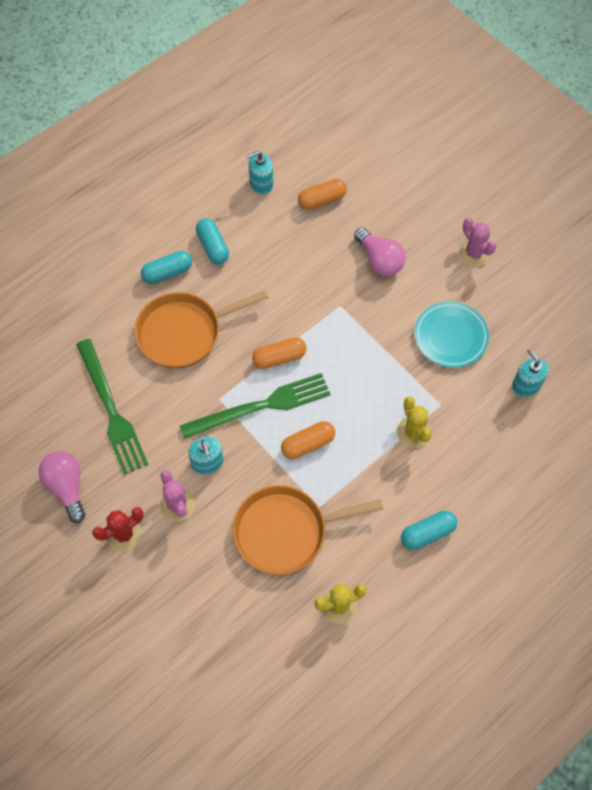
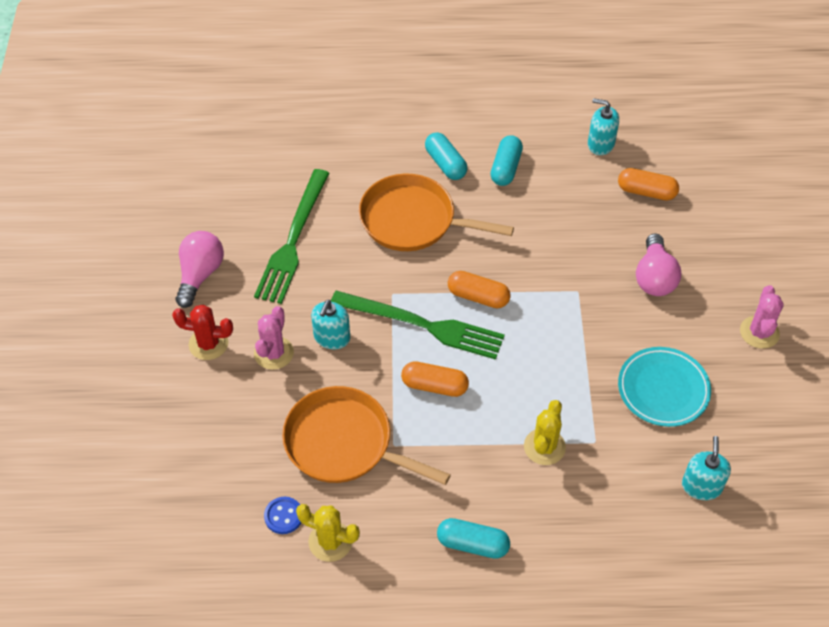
camera: 40 degrees right, 10 degrees down
turquoise capsule [141,251,192,284] -> turquoise capsule turned 45 degrees clockwise [425,132,467,180]
none -> blue button [264,497,301,534]

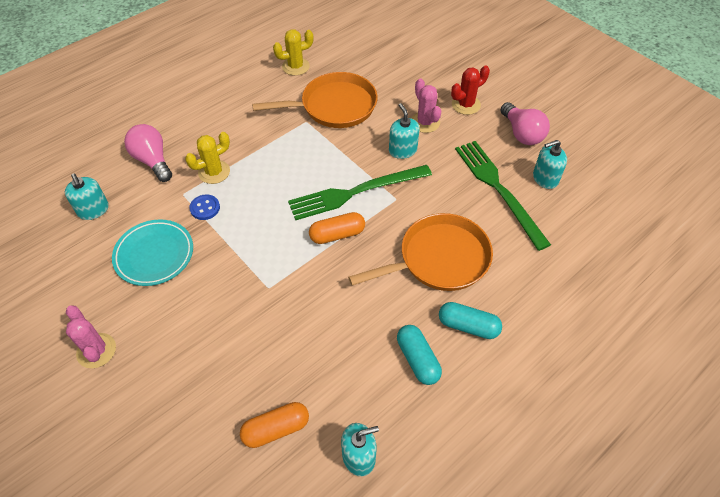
camera: 140 degrees right, 0 degrees up
blue button [264,497,301,534] -> blue button moved to [189,194,220,220]
orange capsule [401,361,469,397] -> none
turquoise capsule [437,518,510,559] -> none
yellow cactus [524,400,566,465] -> yellow cactus turned 75 degrees clockwise [185,132,230,184]
pink light bulb [636,233,681,296] -> pink light bulb moved to [124,124,172,182]
none -> turquoise soap dispenser [533,140,567,189]

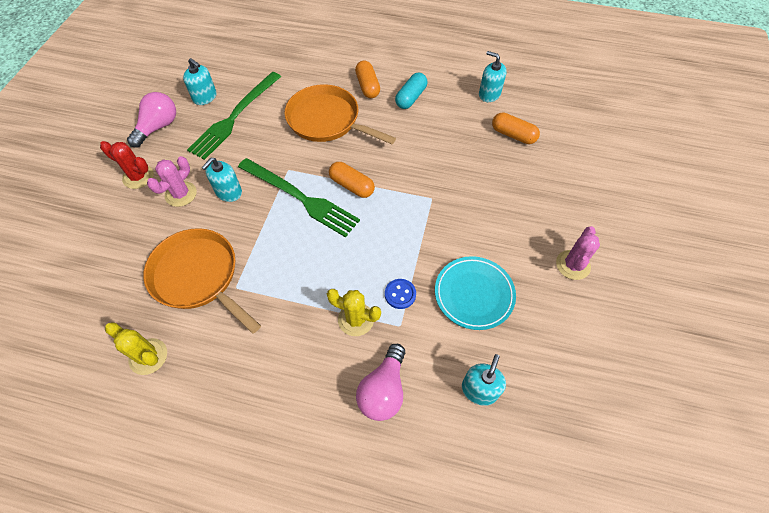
camera: 125 degrees left, 5 degrees up
turquoise capsule [439,302,502,339] -> orange capsule [355,61,380,98]

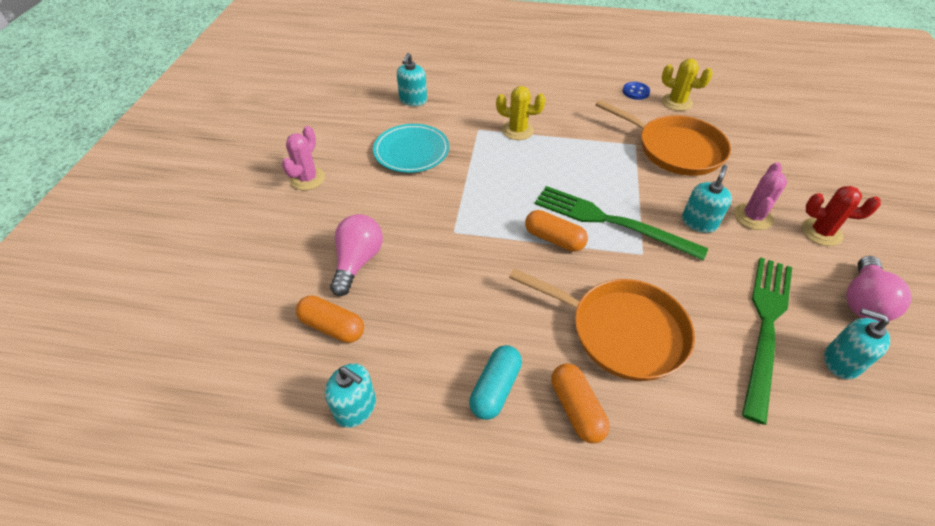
camera: 175 degrees right, 10 degrees down
pink light bulb [356,344,405,421] -> pink light bulb moved to [330,214,383,296]
blue button [385,279,416,309] -> blue button moved to [623,82,650,100]

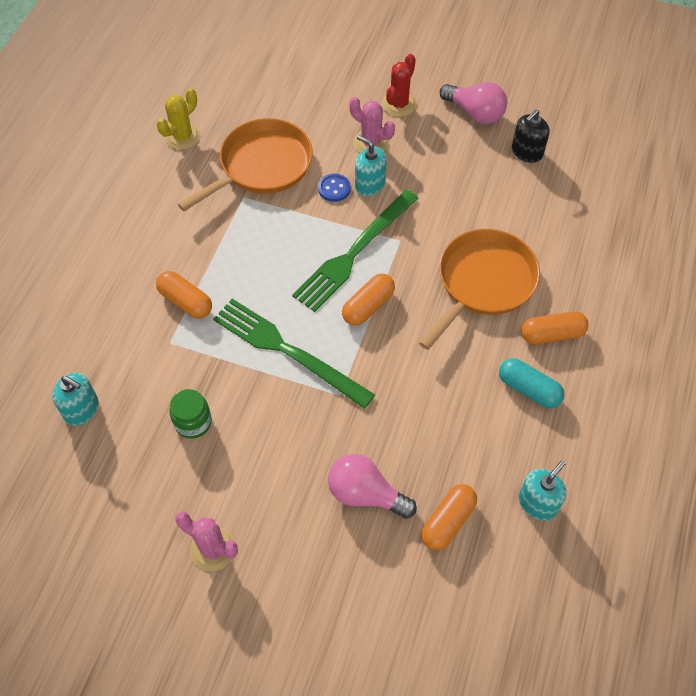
camera: 80 degrees left, 10 degrees up
turquoise plate [373,124,449,173] -> green jar [169,389,212,439]
yellow cactus [496,86,545,140] -> orange capsule [156,271,212,319]
blue button [623,82,650,100] -> blue button moved to [318,174,351,202]
green fork [742,257,792,425] -> green fork moved to [213,299,375,409]
turquoise soap dispenser [824,308,890,379] -> black soap dispenser [512,109,550,163]

